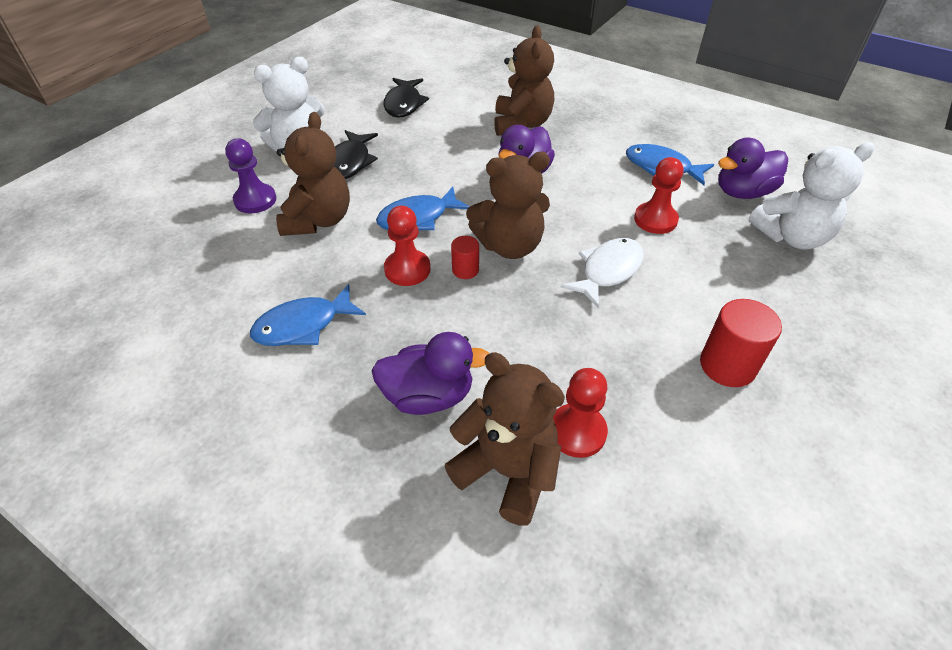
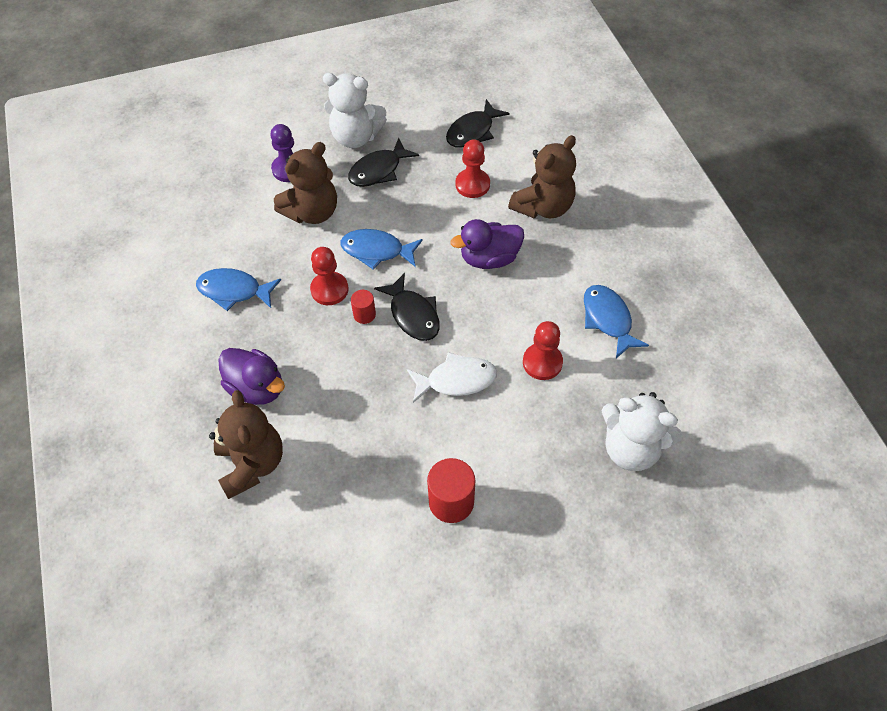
camera: 40 degrees right, 10 degrees up
brown teddy bear [466,152,550,259] -> black fish [374,273,440,341]
red pawn [553,368,608,458] -> red pawn moved to [455,139,490,198]
purple duck [718,137,788,199] -> none

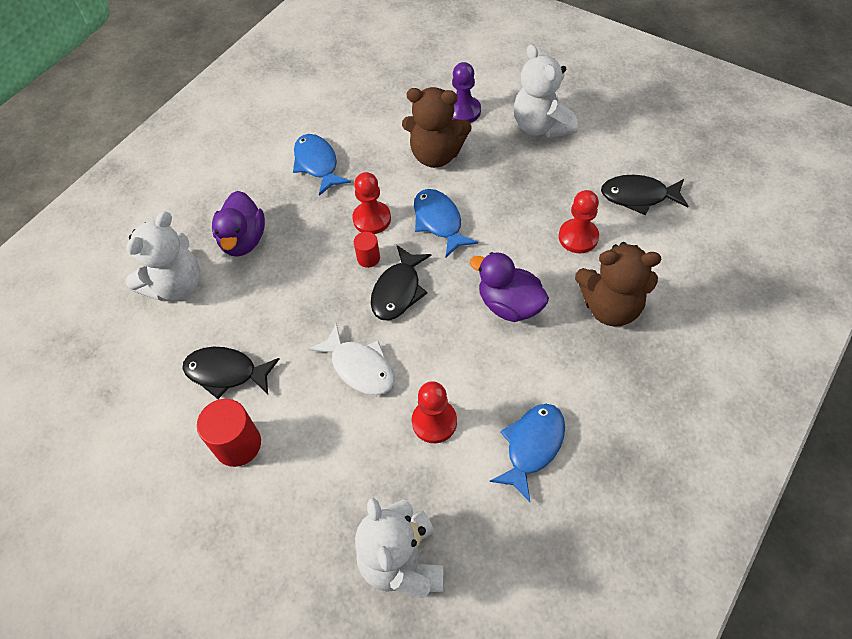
camera: 55 degrees right, 0 degrees up
brown teddy bear [209,390,283,499] -> white teddy bear [125,211,200,301]
black fish [348,138,419,187] -> black fish moved to [182,347,279,399]

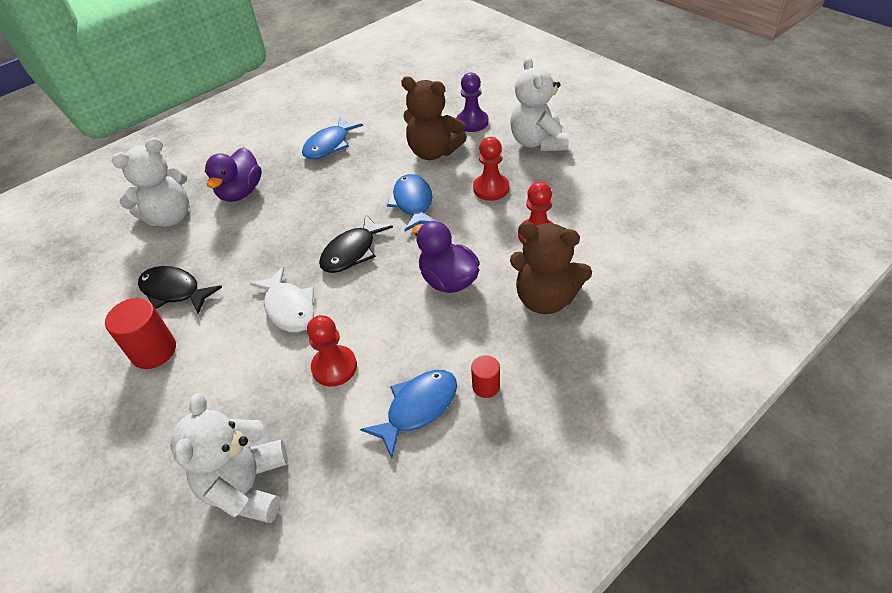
camera: 15 degrees right, 10 degrees down
blue fish [293,134,351,196] -> blue fish turned 135 degrees counterclockwise [302,117,363,160]
red pawn [352,172,391,234] -> red pawn moved to [473,137,509,201]
red cylinder [354,232,380,268] -> red cylinder moved to [471,355,500,398]
black fish [601,175,689,215] -> none

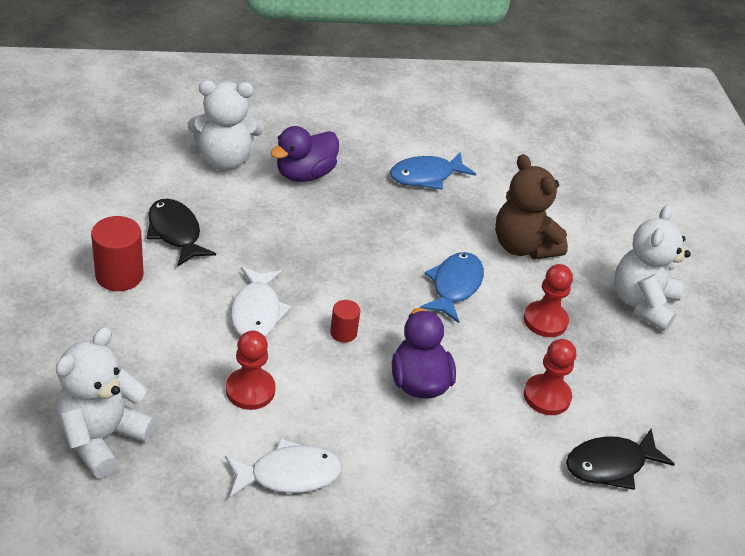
camera: 25 degrees right, 5 degrees down
black fish [319,214,393,273] -> black fish moved to [566,429,675,490]
blue fish [360,370,457,458] -> white fish [225,438,342,499]
purple pawn [456,73,488,132] -> none
red cylinder [471,355,500,398] -> red cylinder moved to [330,300,360,343]
brown teddy bear [510,222,592,314] -> none

